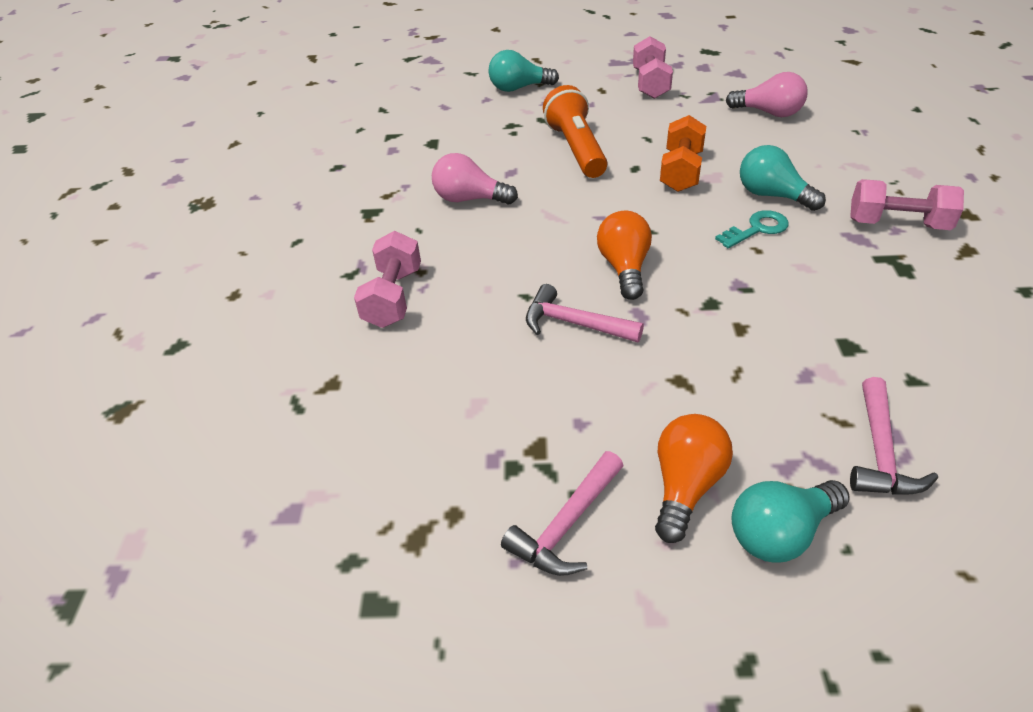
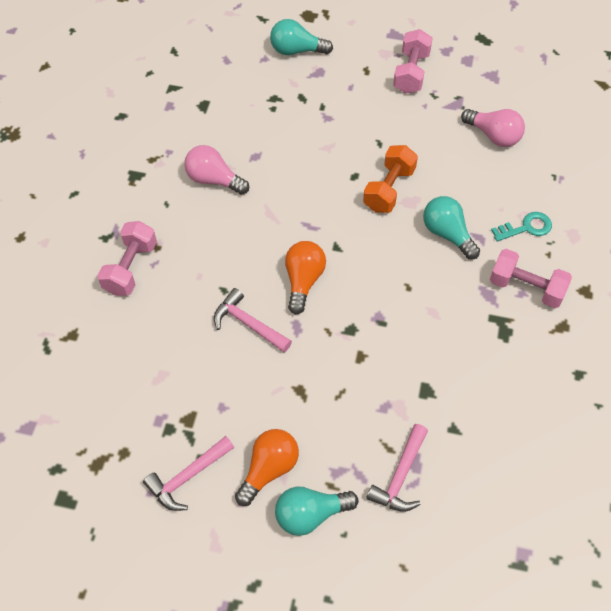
camera: 10 degrees right, 15 degrees up
orange flashlight [543,85,607,178] -> none
turquoise key [715,210,789,248] -> turquoise key moved to [491,212,552,242]

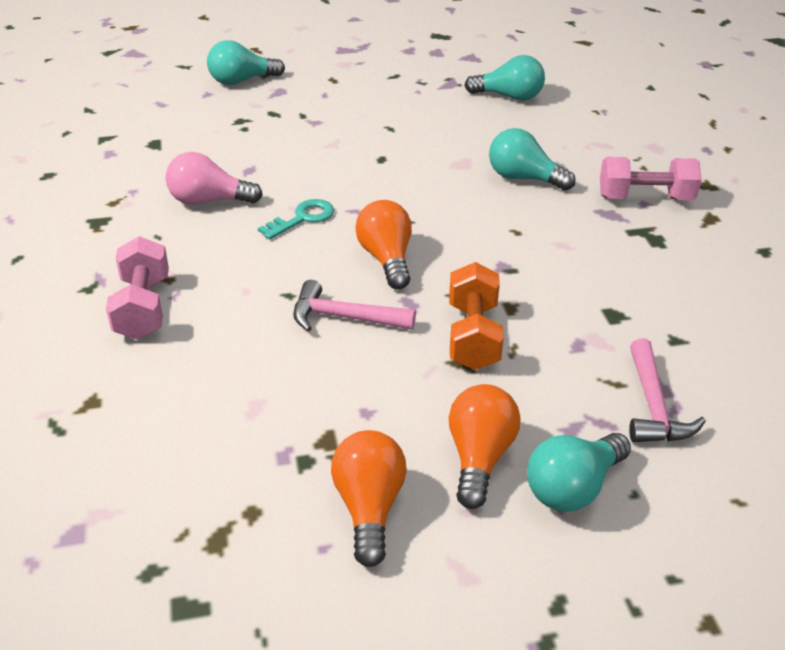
camera: 25 degrees left, 20 degrees down
pink hammer [143,436,234,511] -> orange light bulb [331,430,407,567]
orange dumbbell [363,145,418,213] -> orange dumbbell moved to [449,262,504,370]
pink dumbbell [393,29,433,94] -> none
pink light bulb [461,109,525,147] -> turquoise light bulb [464,55,545,101]
turquoise key [491,212,552,242] -> turquoise key moved to [258,199,334,240]

